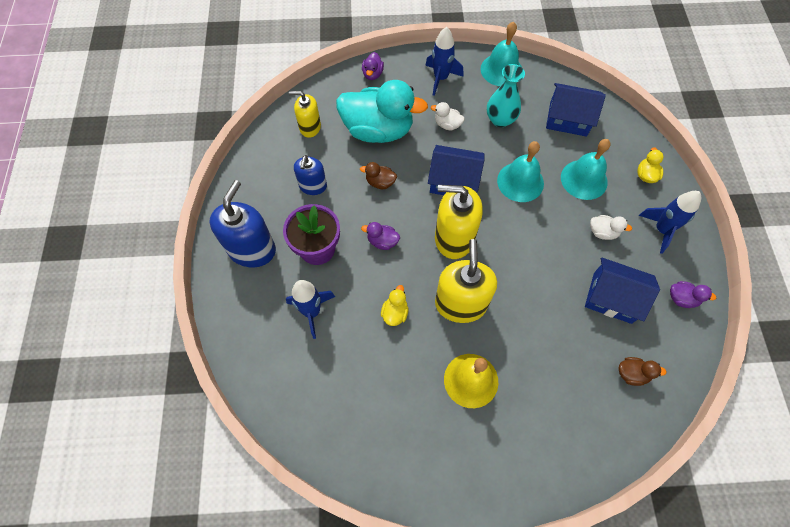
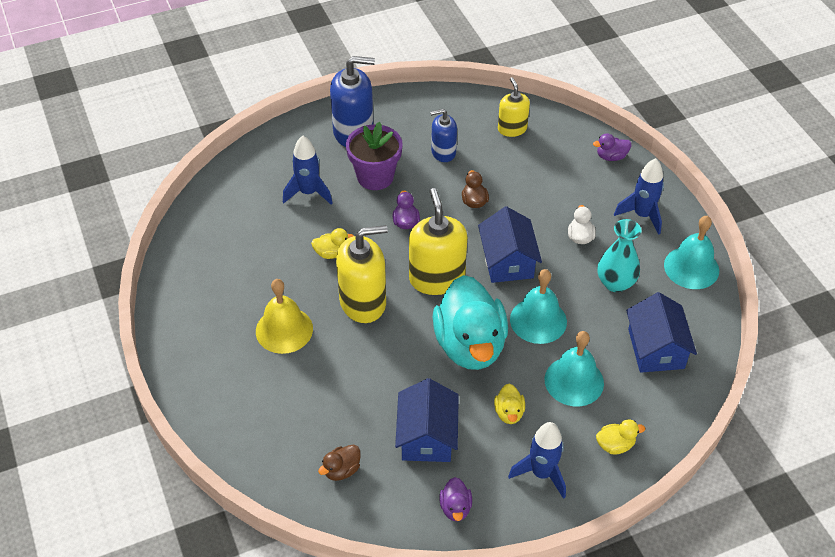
camera: 70 degrees right, 15 degrees down
turquoise duck [336,80,428,143] -> turquoise duck moved to [433,275,508,370]
white duck [590,215,632,240] -> yellow duck [494,384,525,424]
brown duck [618,357,666,386] -> brown duck turned 60 degrees clockwise [318,444,361,481]

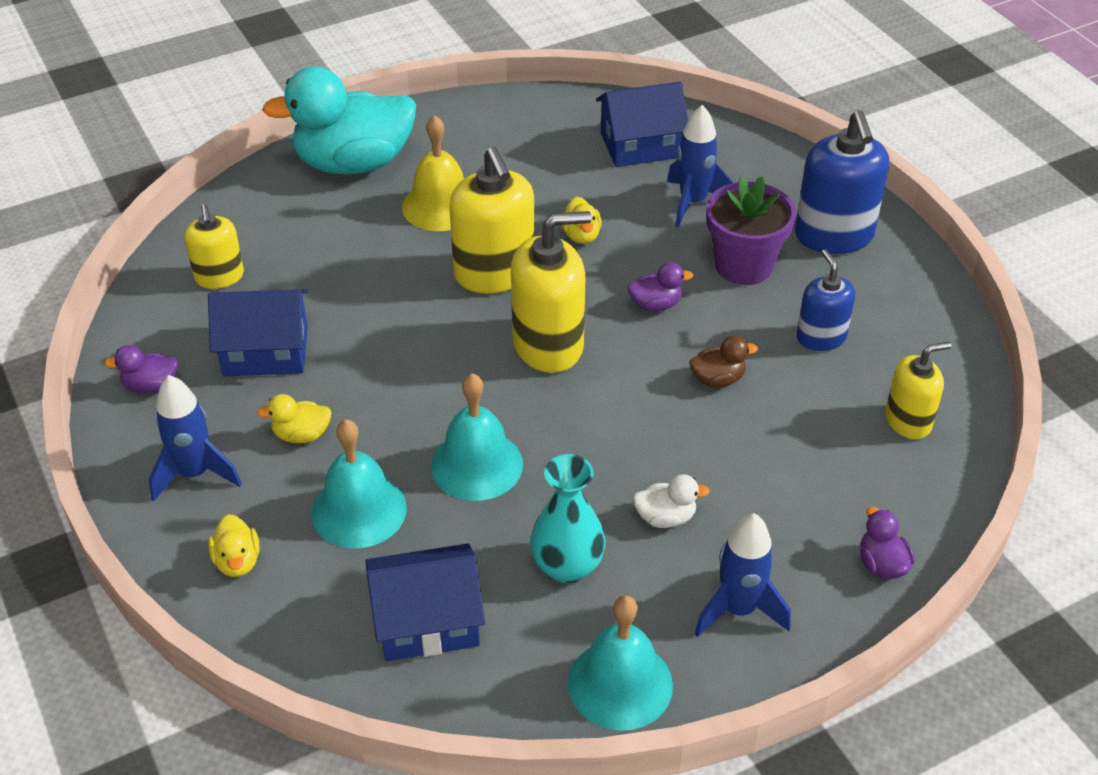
camera: 85 degrees right, 5 degrees down
brown duck [318,444,361,481] -> yellow soap dispenser [185,204,244,289]
turquoise duck [433,275,508,370] -> turquoise duck moved to [262,66,416,174]
blue house [478,206,542,283] -> blue house moved to [596,82,688,167]

